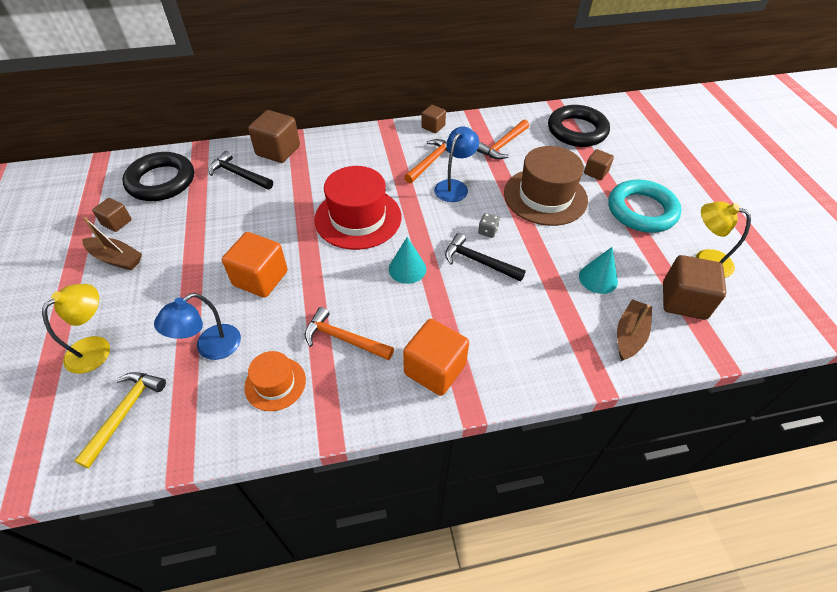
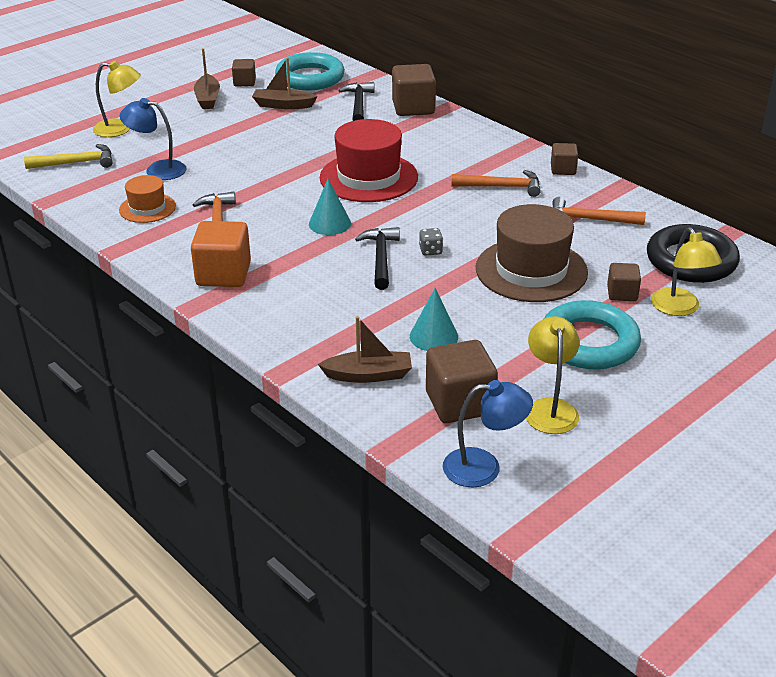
camera: 60 degrees right, 15 degrees down
black ring [122,152,194,201] -> turquoise ring [275,52,345,90]
orange cube [222,232,288,298] -> none
blue lamp [434,127,479,202] -> blue lamp moved to [443,380,533,487]
none -> brown boat [252,58,318,109]
none -> yellow lamp [651,227,722,316]

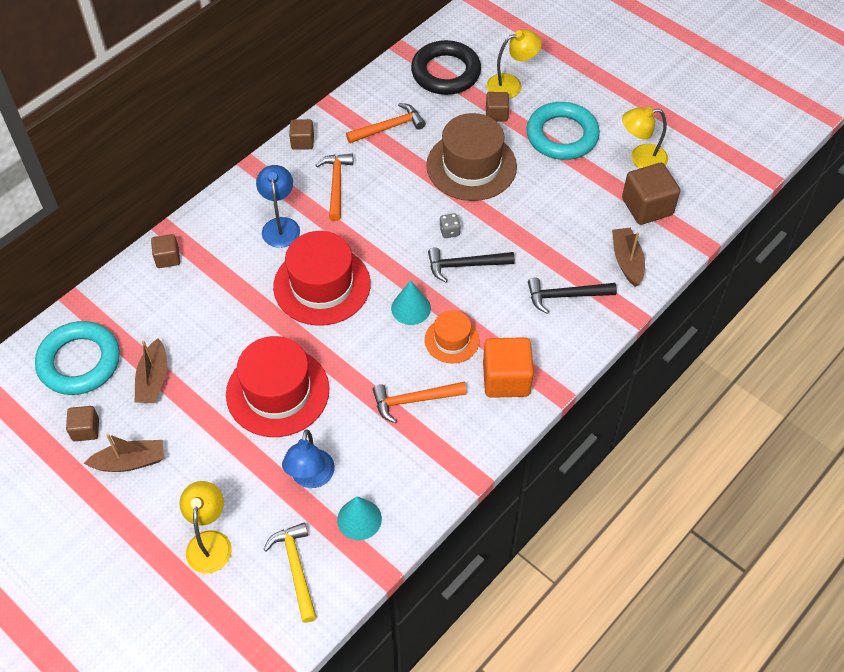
camera: 95 degrees left, 20 degrees up
orange hat [119,175,176,223] -> orange hat moved to [425,310,480,364]
black hammer [338,82,374,121] -> black hammer moved to [528,277,617,314]
brown cube [392,64,436,116] -> brown cube [151,234,180,268], size x0.56
turquoise cone [410,288,458,351] -> turquoise cone moved to [337,496,382,540]
blue lamp [443,380,533,487] -> blue lamp moved to [256,165,300,248]
orange hammer [552,197,646,225] -> orange hammer turned 120 degrees counterclockwise [346,103,426,143]
none -> red hat [226,336,329,437]

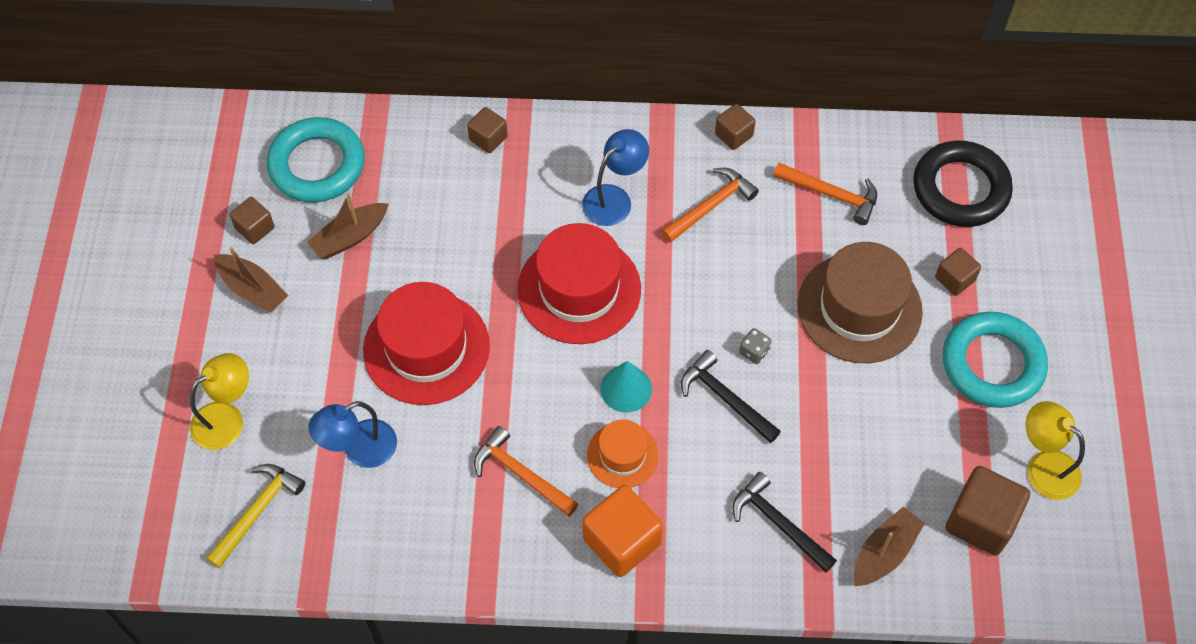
camera: 50 degrees right, 5 degrees up
turquoise cone [337,496,382,540] -> none
yellow lamp [487,29,542,98] -> none

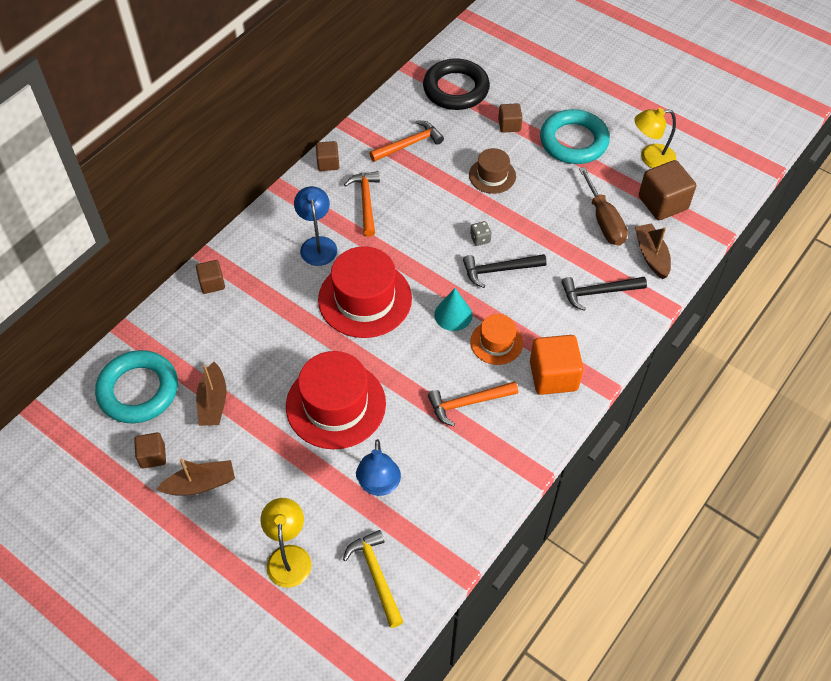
camera: 55 degrees left, 5 degrees down
brown hat [797,242,923,363] -> brown hat [469,148,516,194], size x0.55
none -> brown screwdriver [579,167,628,246]

